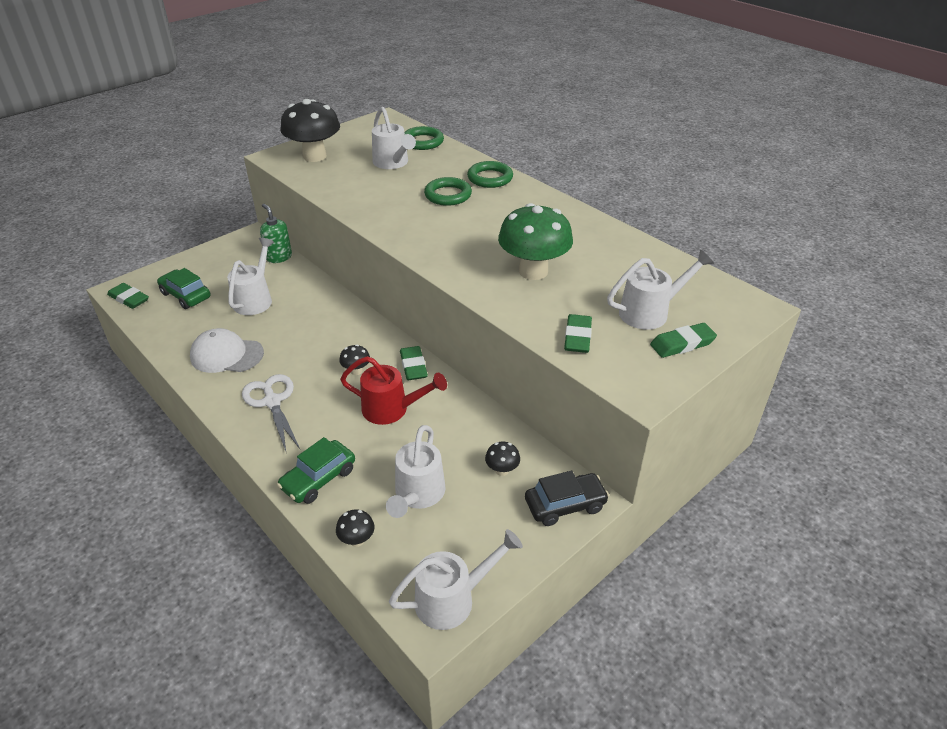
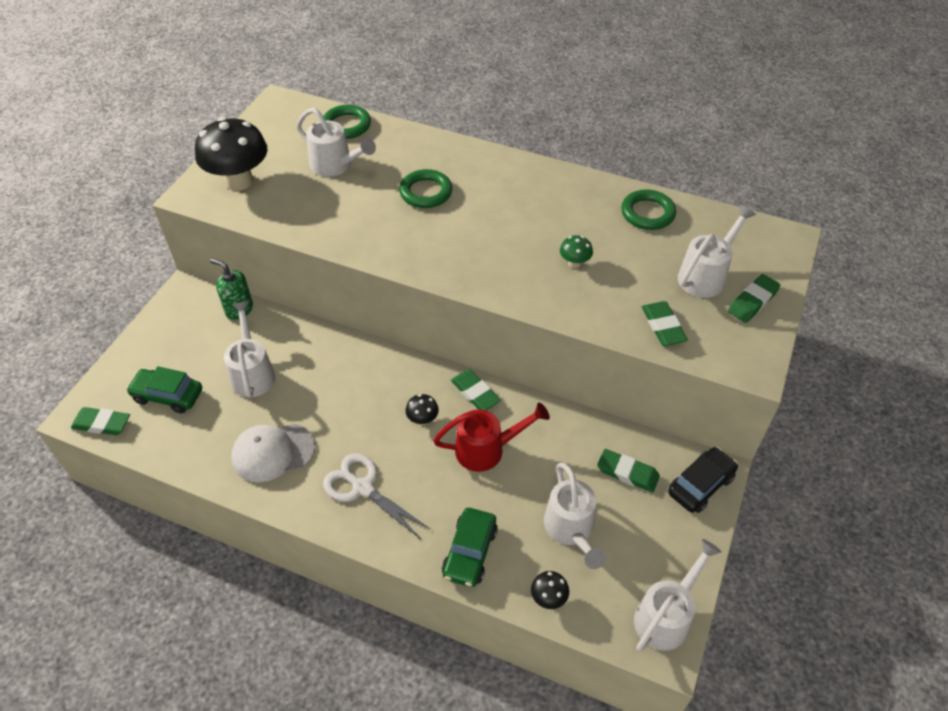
camera: 25 degrees left, 10 degrees up
green ring [467,161,513,188] -> green ring moved to [621,190,676,230]
black mushroom [485,442,520,476] -> green eraser [597,449,660,492]
green mushroom [498,203,573,280] -> green mushroom [560,235,593,268], size x0.43

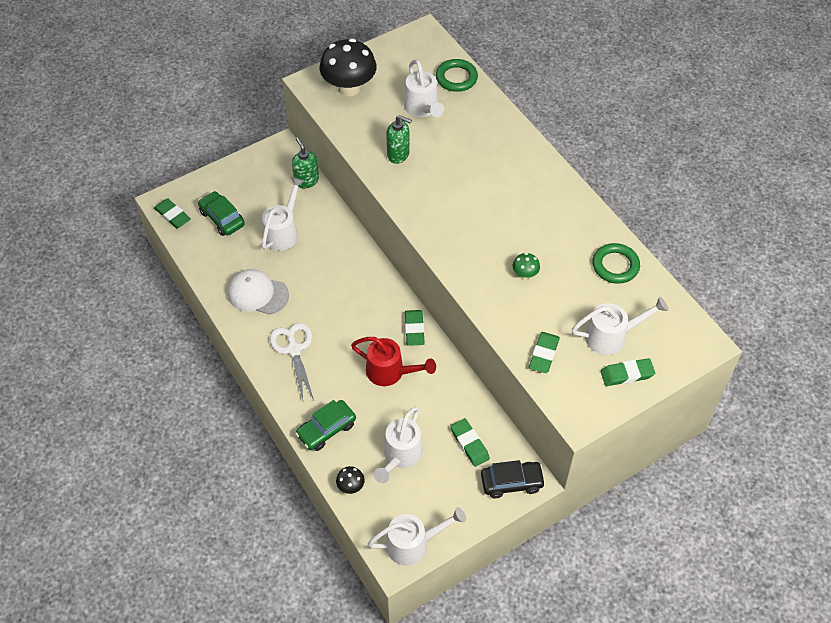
camera: 35 degrees right, 5 degrees up
green ring [399,169,452,208] -> none
black mushroom [405,394,439,425] -> none
none -> green soap dispenser [386,115,412,164]

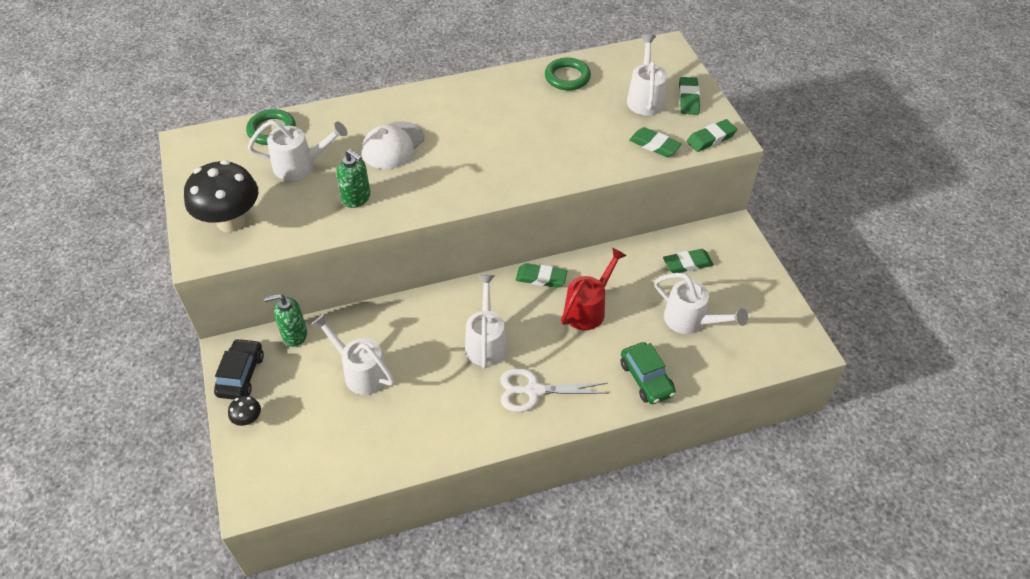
camera: 75 degrees left, 5 degrees down
green eraser [154,198,191,228] -> green eraser moved to [687,119,737,152]
green car [198,191,245,236] -> none
white cap [228,269,289,315] -> white cap moved to [362,121,424,169]
black mushroom [336,466,365,494] -> black mushroom moved to [228,396,261,426]
white watering can [368,507,466,566] -> white watering can moved to [465,275,507,369]
green soap dispenser [386,115,412,164] -> green soap dispenser turned 90 degrees clockwise [336,149,371,208]
black car [481,460,546,498] -> black car moved to [214,338,264,400]
green mushroom [513,253,540,279] -> none

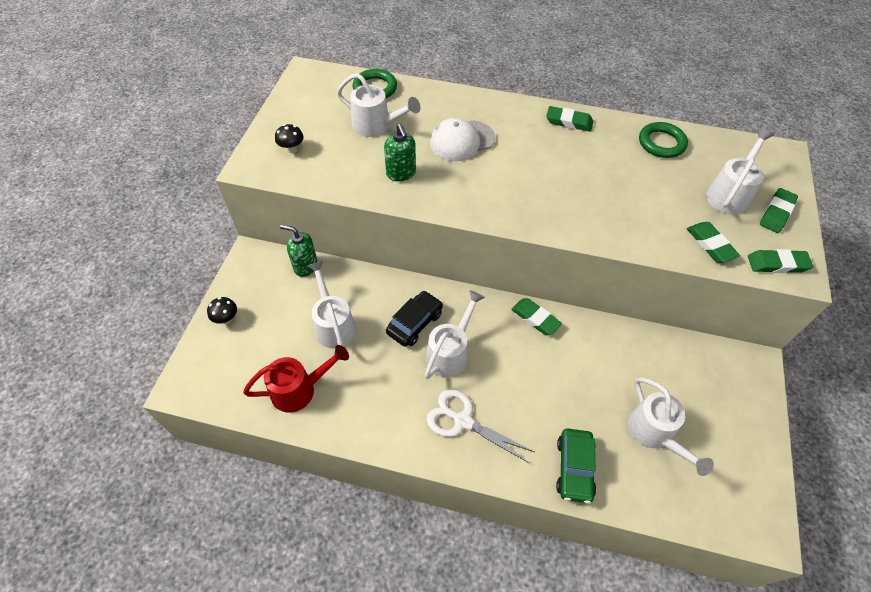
camera: 30 degrees right, 5 degrees up
black mushroom [184,160,258,232] -> black mushroom [275,124,304,153], size x0.43
black car [214,338,264,400] -> black car moved to [386,291,443,347]
red watering can [561,247,627,330] -> red watering can moved to [243,345,349,413]
green eraser [663,249,714,273] -> green eraser moved to [546,106,593,132]

